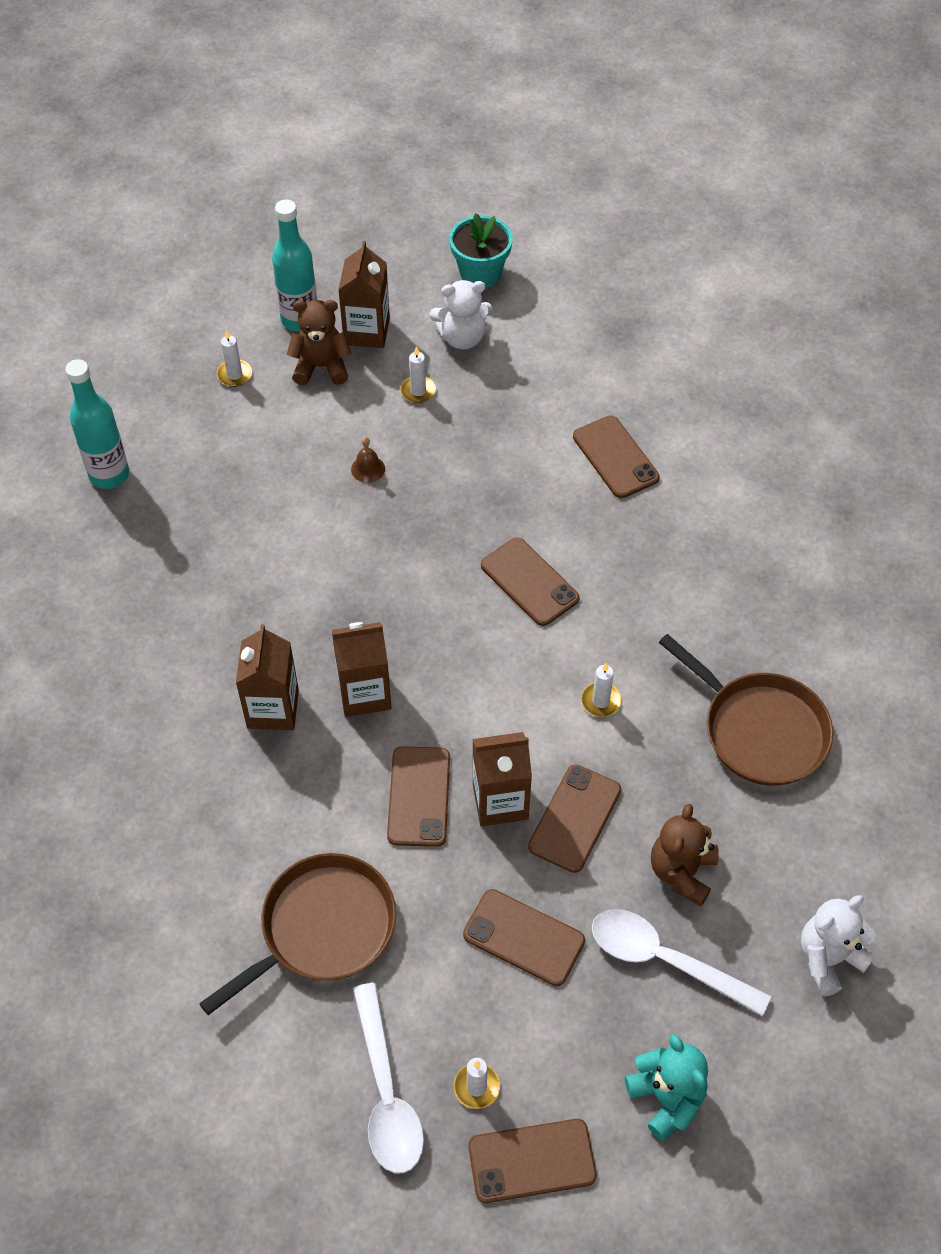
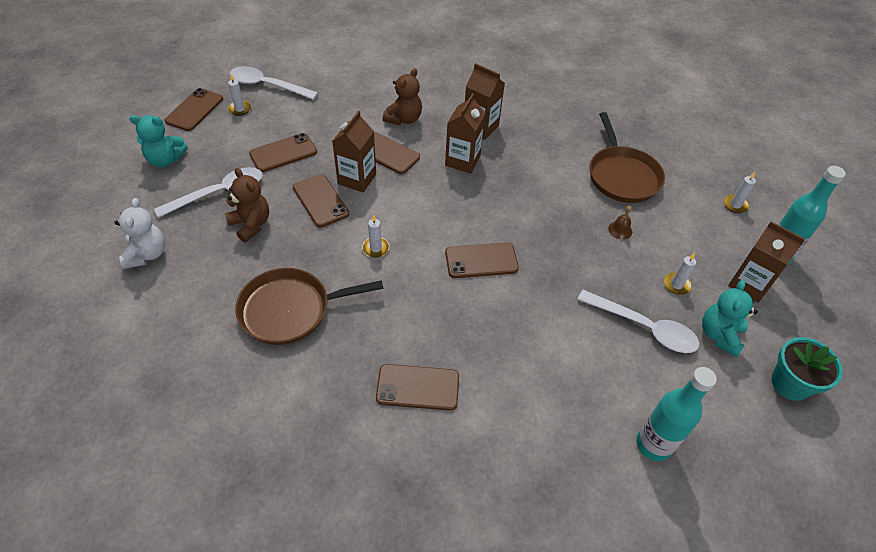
camera: 120 degrees right, 5 degrees down
turquoise bottle [65,359,129,489] -> turquoise bottle moved to [636,367,717,461]
brown pan [199,853,396,1015] -> brown pan moved to [589,112,665,203]
brown teddy bear [286,300,351,385] -> brown teddy bear moved to [383,68,422,125]
white teddy bear [429,280,492,349] -> turquoise teddy bear [702,280,758,357]
brown phone [573,415,660,498] -> brown phone moved to [376,364,459,411]
none -> white spoon [577,290,699,353]

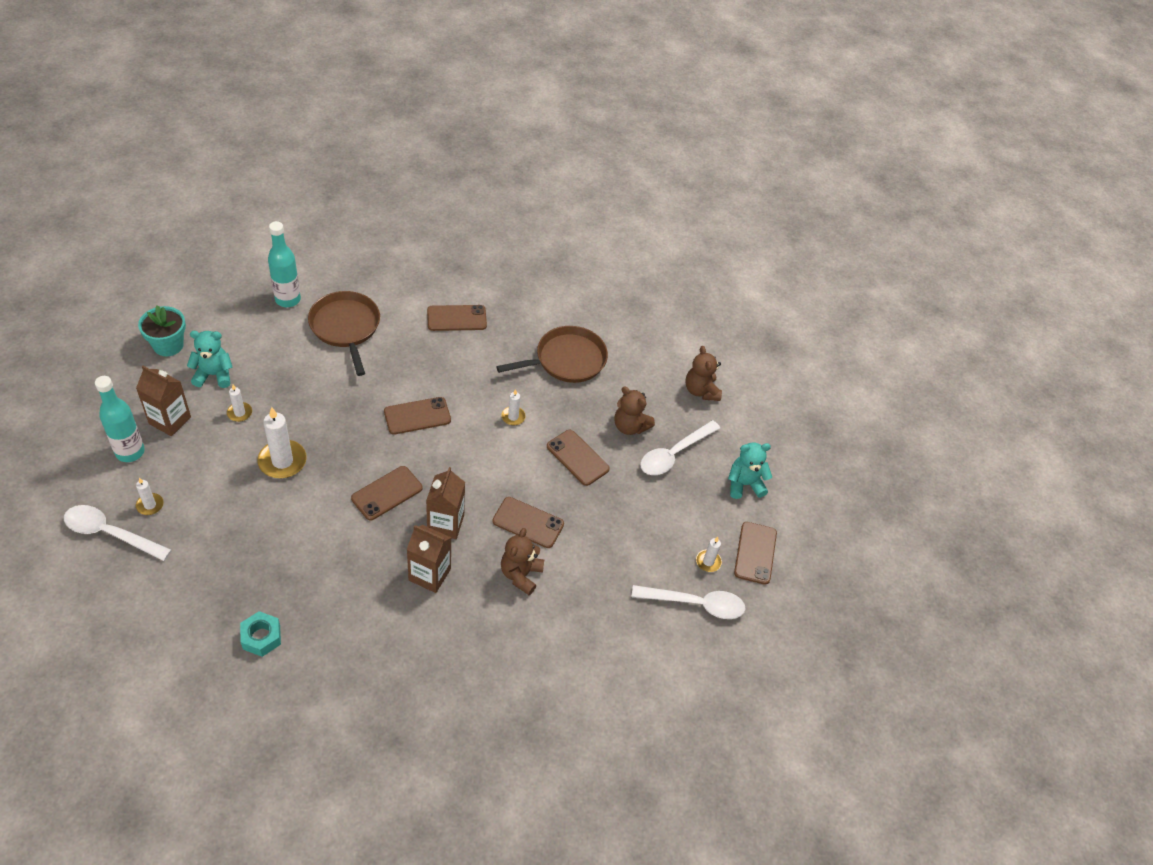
camera: 165 degrees right, 0 degrees up
white teddy bear [114,198,165,269] -> brown teddy bear [685,346,722,401]
brown phone [249,133,317,172] -> brown phone moved to [351,466,423,520]
brown carton [332,111,376,192] -> none
white spoon [577,290,699,353] -> white spoon moved to [64,505,172,561]
brown pan [589,112,665,203] -> brown pan moved to [308,291,380,376]
brown bell [608,206,633,240] -> white candle [257,407,307,478]
turquoise teddy bear [702,280,758,357] -> turquoise teddy bear turned 105 degrees counterclockwise [187,331,233,388]
none -> turquoise nut [240,611,281,657]

